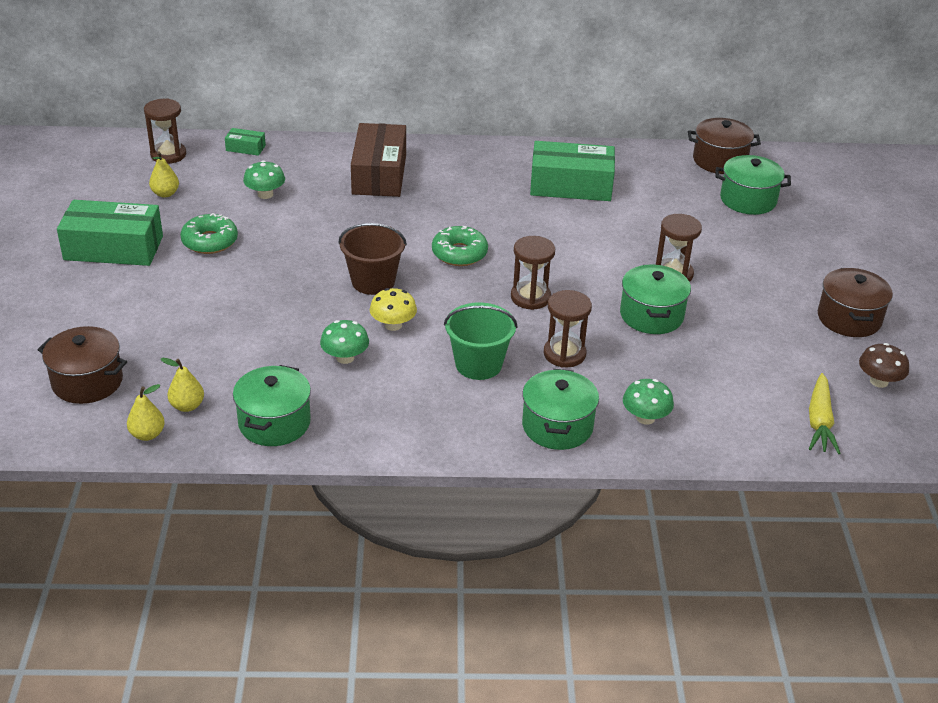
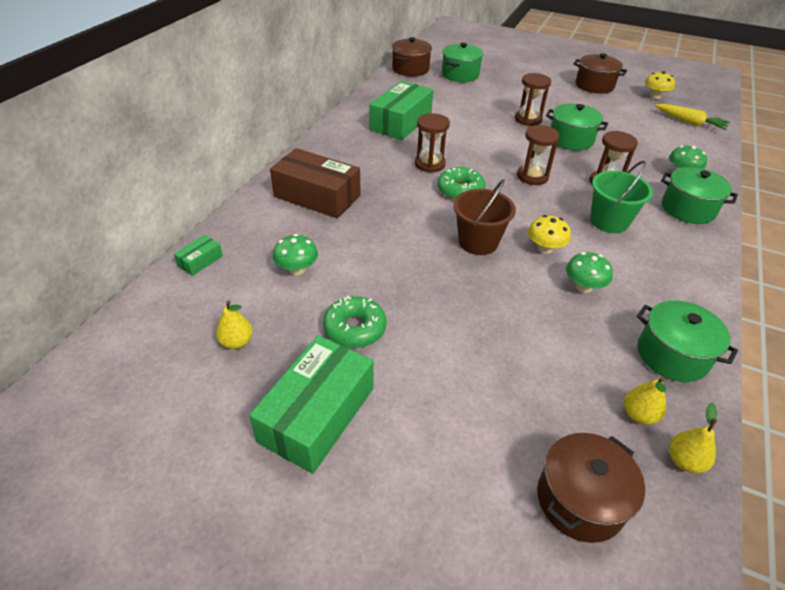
camera: 65 degrees left, 5 degrees up
brown hourglass [144,98,186,164] -> brown hourglass moved to [415,113,450,173]
brown mushroom [859,343,909,388] -> yellow mushroom [644,71,675,99]

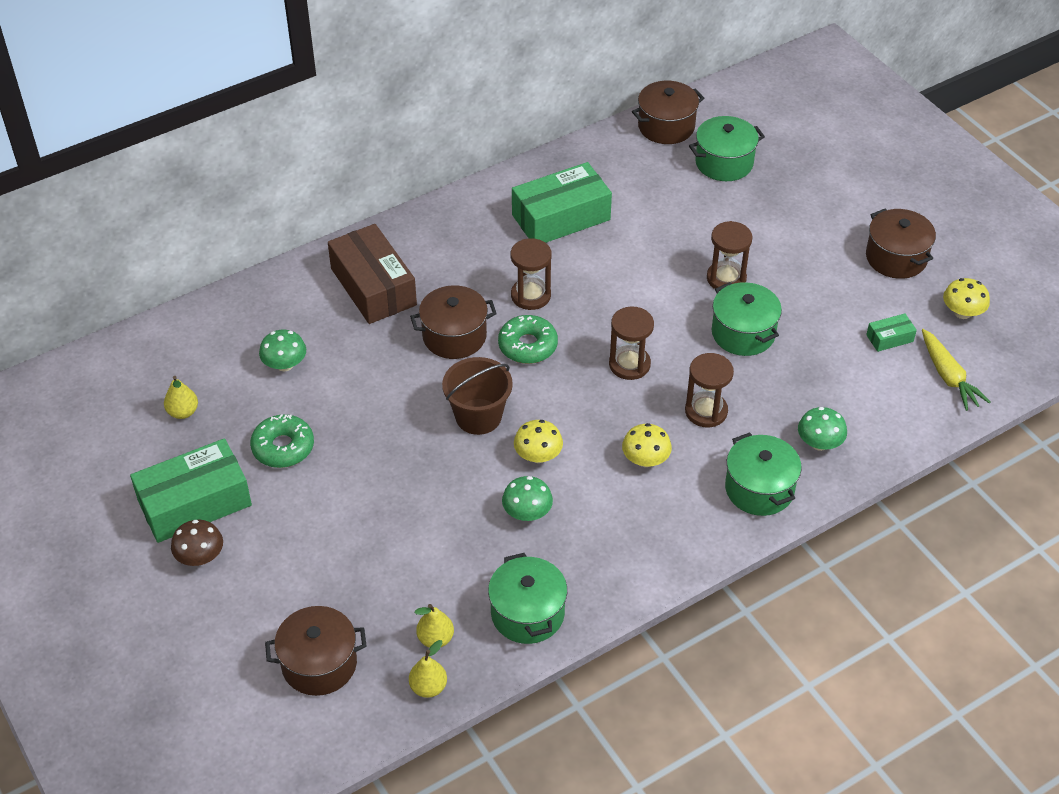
camera: 35 degrees right, 5 degrees up
green box [174,235,223,276] -> green box moved to [866,313,917,352]
green bucket [590,161,653,233] -> yellow mushroom [622,423,672,467]
none -> brown mushroom [171,520,223,566]
none -> brown pot [410,285,497,359]

